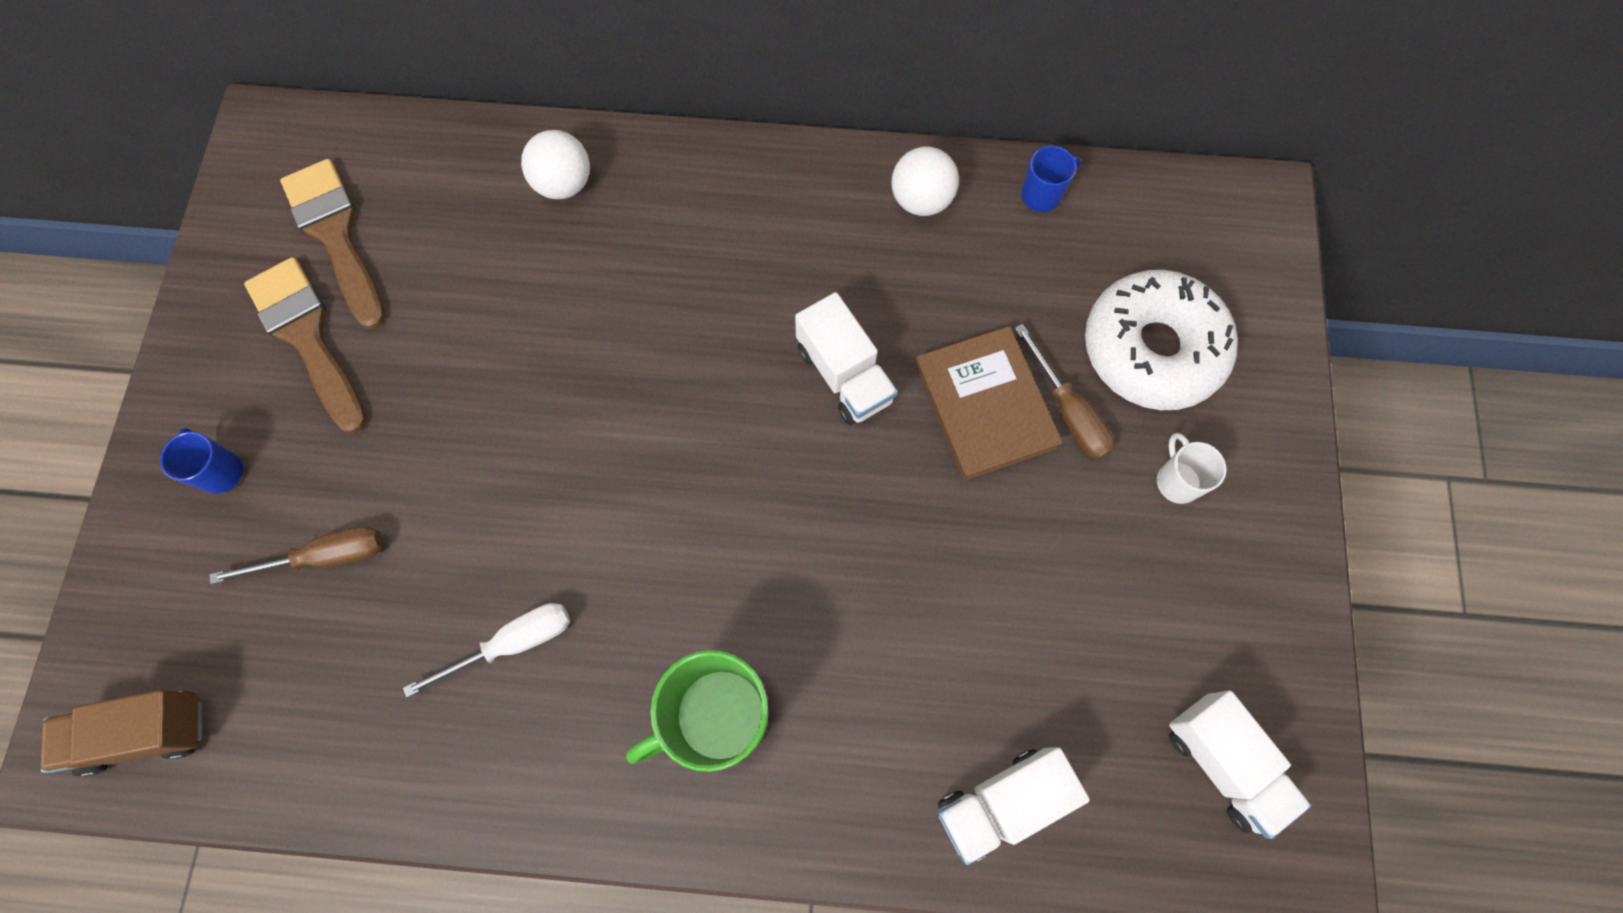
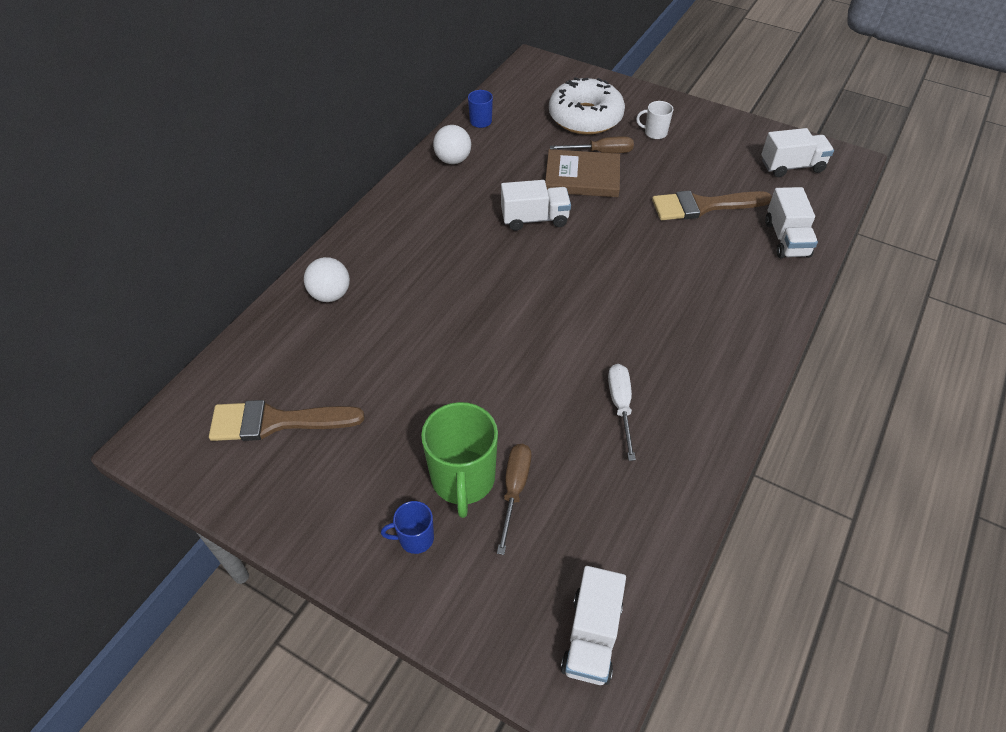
camera: 65 degrees left, 20 degrees down
brown truck [40,690,202,776] -> white truck [561,566,626,685]
brown brush [244,257,367,434] -> brown brush moved to [652,191,772,220]
green mug [626,650,768,772] -> green mug moved to [421,402,498,518]

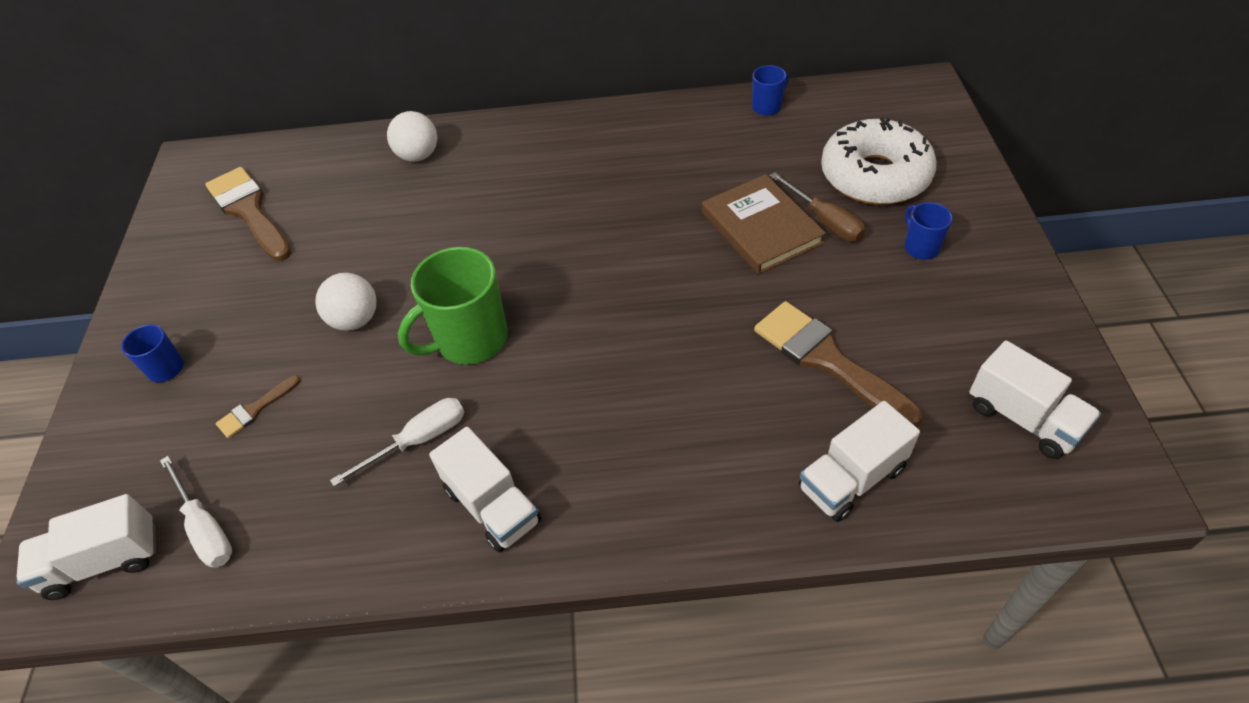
camera: 60 degrees right, 0 degrees up
green mug [421,402,498,518] -> green mug moved to [398,247,508,365]
white ball [433,125,471,164] -> white ball moved to [315,273,377,331]
brown screwdriver [497,444,531,555] -> brown brush [216,375,301,438]
white truck [501,180,571,231] -> white truck moved to [429,427,541,552]
white mug [636,101,673,139] -> blue mug [904,202,953,260]
none -> white screwdriver [160,456,232,568]

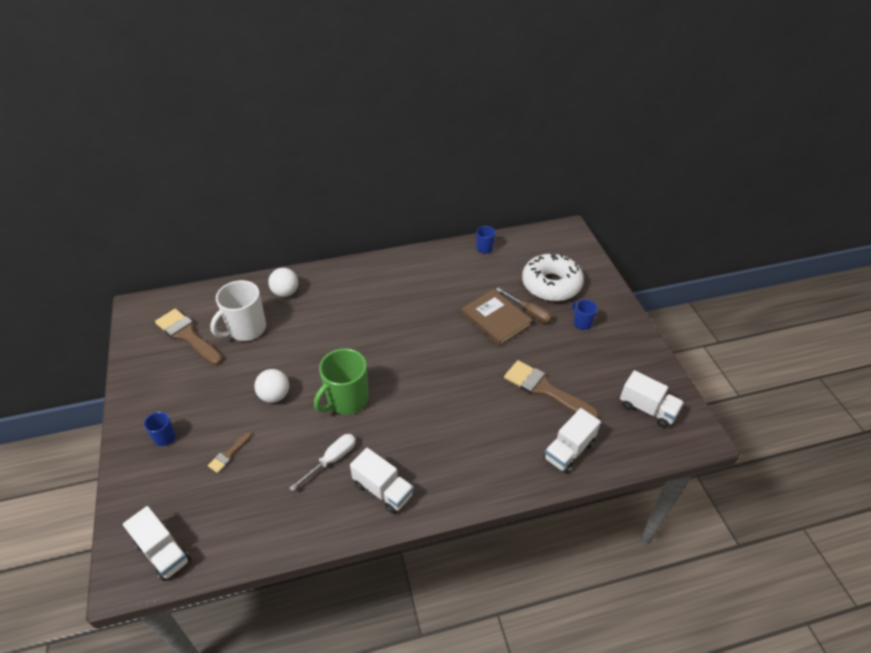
camera: 15 degrees left, 5 degrees down
white truck [17,494,156,600] -> white truck turned 105 degrees counterclockwise [123,506,191,581]
white screwdriver [160,456,232,568] -> none
none -> white mug [210,280,266,341]

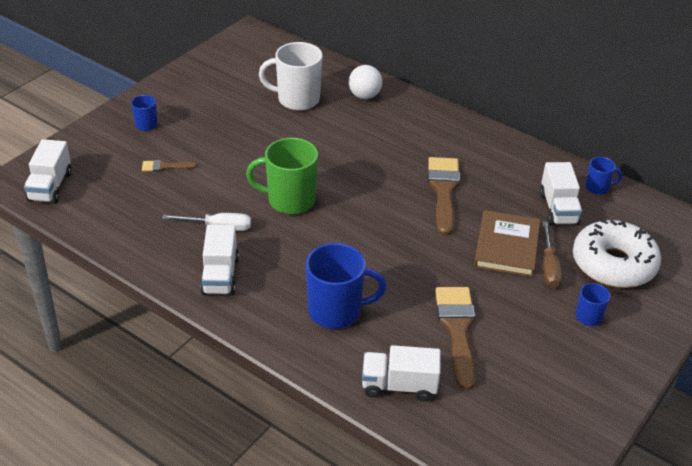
camera: 50 degrees right, 5 degrees down
brown brush [155,309,223,365] -> brown brush moved to [428,157,460,236]
white ball [254,369,289,403] -> none
white truck [620,370,684,428] -> white truck moved to [540,162,582,226]
none -> blue mug [306,243,386,329]

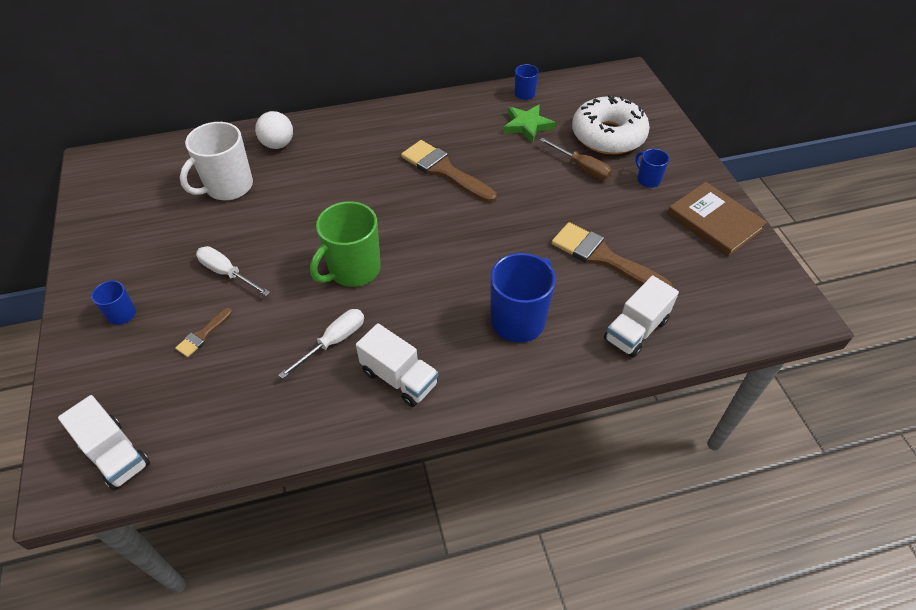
camera: 50 degrees left, 10 degrees up
brown book [474,210,540,277] -> brown book moved to [667,182,767,257]
white truck [540,162,582,226] -> green star [503,104,556,143]
none -> white screwdriver [196,246,270,296]

